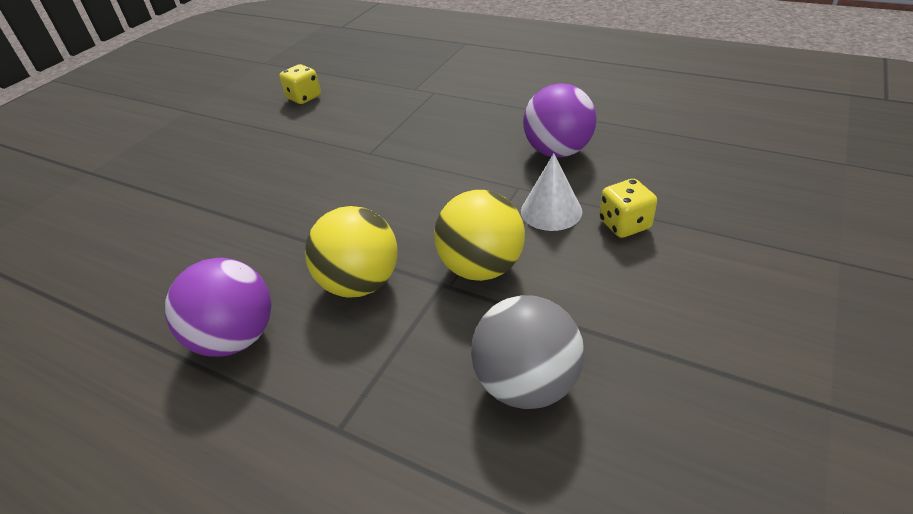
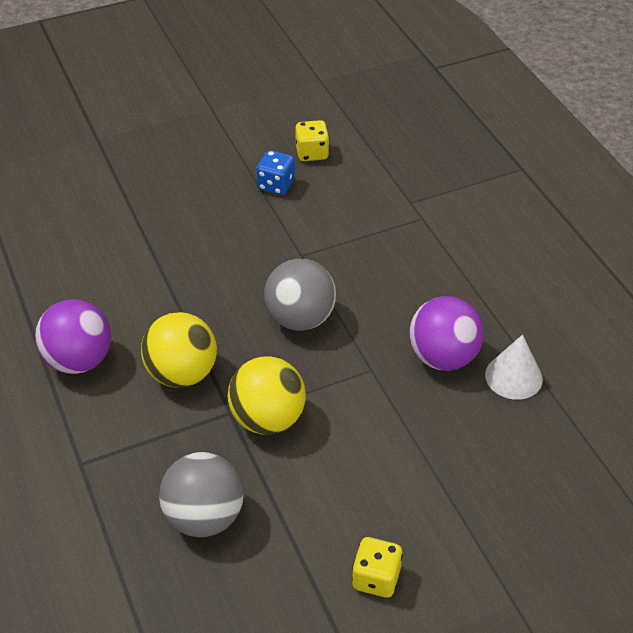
camera: 35 degrees right, 5 degrees up
white cone [521,153,582,231] -> white cone moved to [485,335,543,400]
yellow dice [599,179,657,238] -> yellow dice moved to [352,537,403,598]
none -> blue dice [256,151,295,195]
none -> grey ball [264,259,336,331]

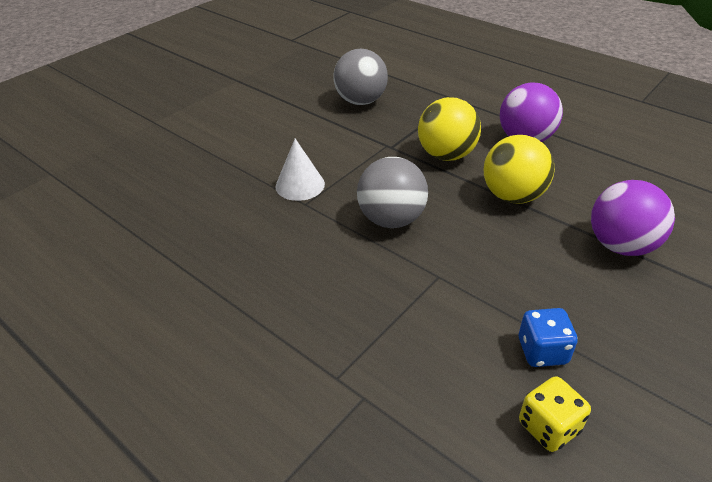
camera: 155 degrees right, 5 degrees down
yellow ball [228,356,306,435] -> yellow ball moved to [484,135,555,204]
yellow dice [352,537,403,598] -> none
purple ball [409,296,484,371] -> purple ball moved to [591,180,675,256]
white cone [485,335,543,400] -> white cone moved to [276,139,325,201]

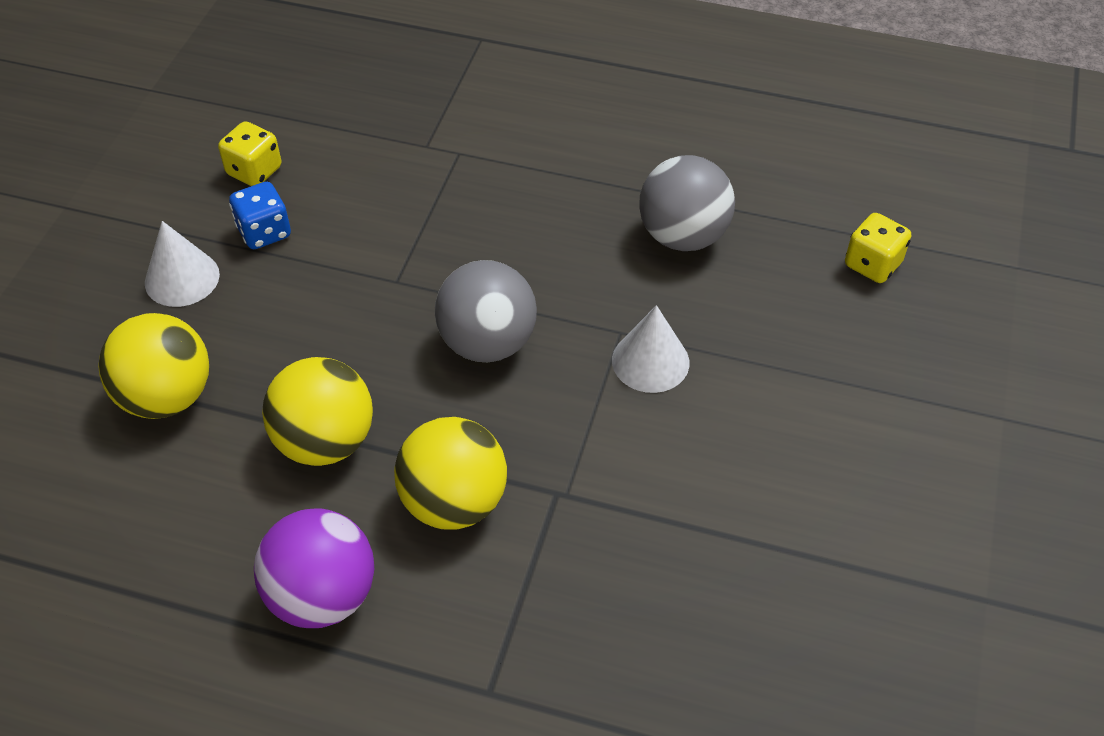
camera: 155 degrees right, 10 degrees up
grey ball [333,48,388,105] -> grey ball moved to [639,155,735,251]
purple ball [591,180,675,256] -> yellow ball [98,313,209,419]
none -> white cone [145,221,220,307]
none -> yellow dice [845,213,911,283]

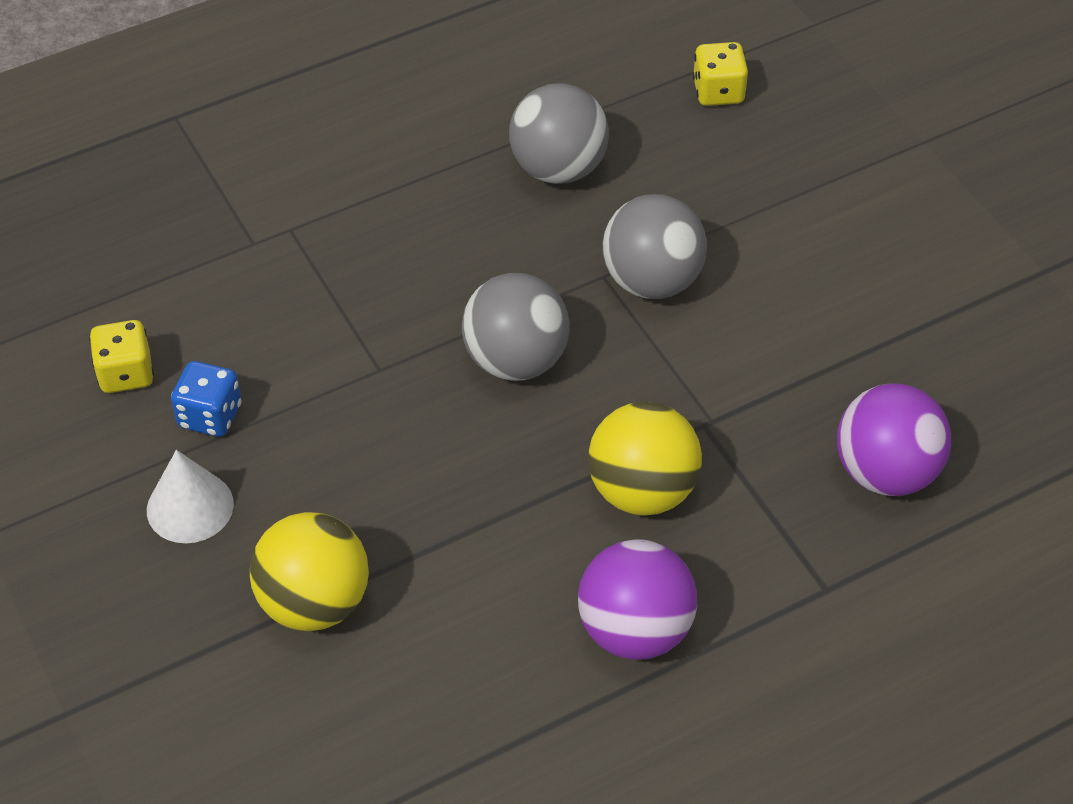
camera: 45 degrees left, 0 degrees up
yellow ball [262,357,373,466] -> none
white cone [612,305,689,393] -> grey ball [602,194,707,299]
none -> purple ball [837,383,951,496]

